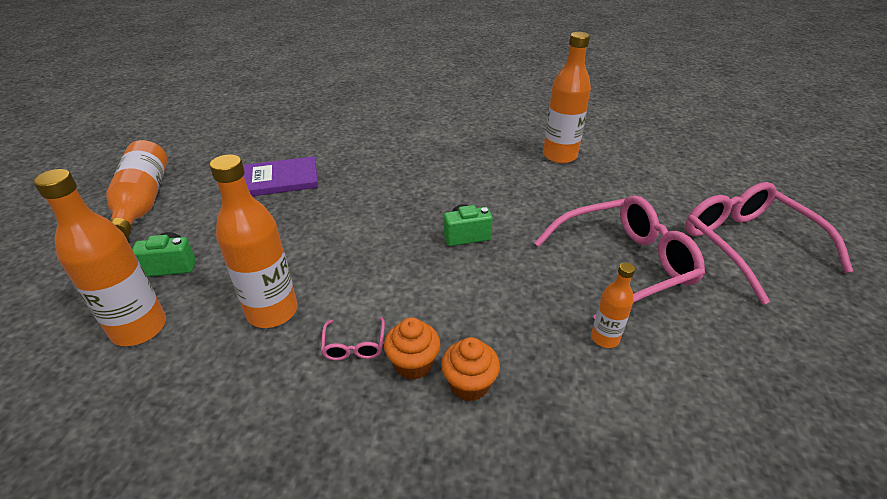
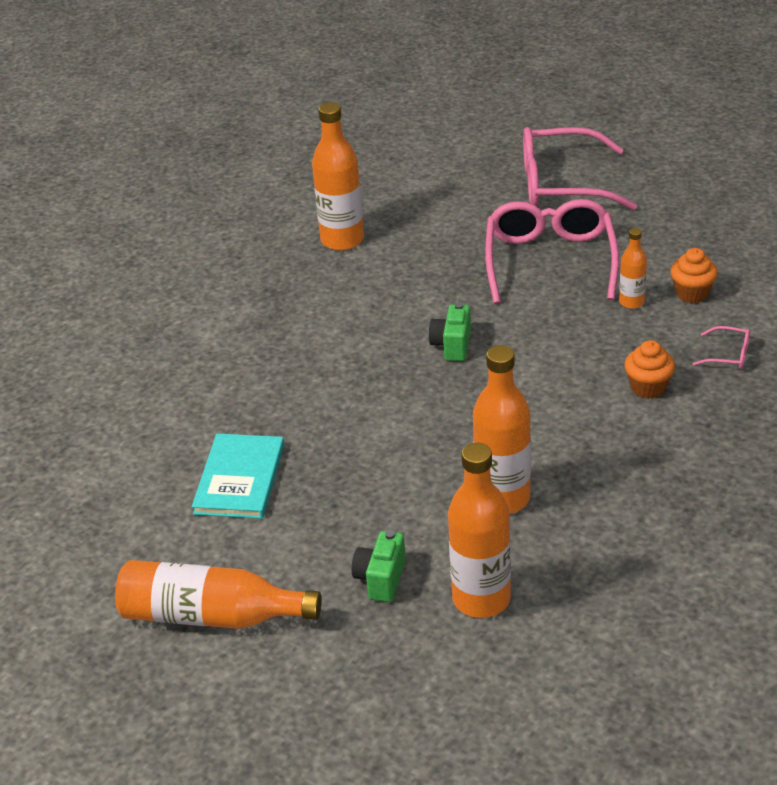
camera: 65 degrees left, 0 degrees up
purple book [243,156,318,196] -> turquoise book [192,434,284,519]
pink glasses [321,317,385,361] -> pink glasses moved to [693,326,750,369]
orange cupcake [384,317,440,380] -> orange cupcake moved to [670,248,718,303]

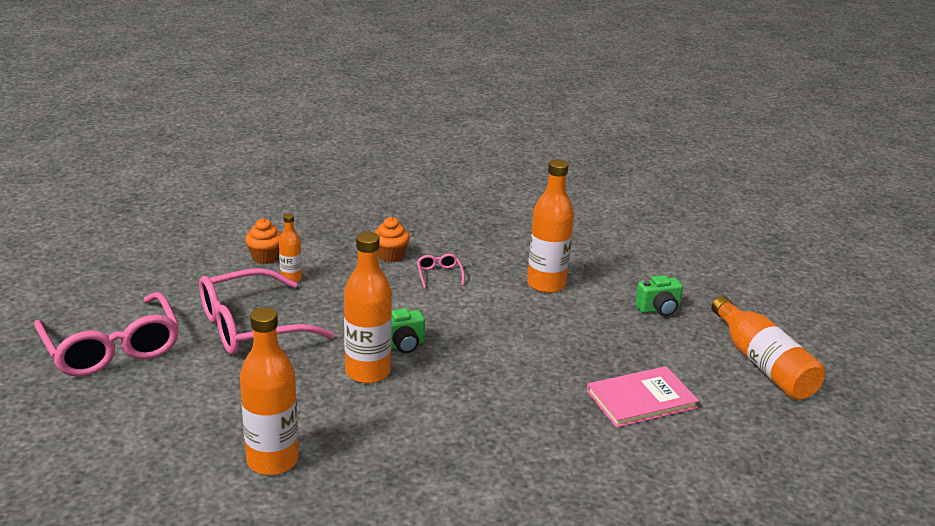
camera: 125 degrees left, 10 degrees down
turquoise book [192,434,284,519] -> pink book [587,366,699,428]
orange bottle [448,443,511,618] -> orange bottle moved to [344,232,392,383]
pink glasses [693,326,750,369] -> pink glasses moved to [417,254,464,288]

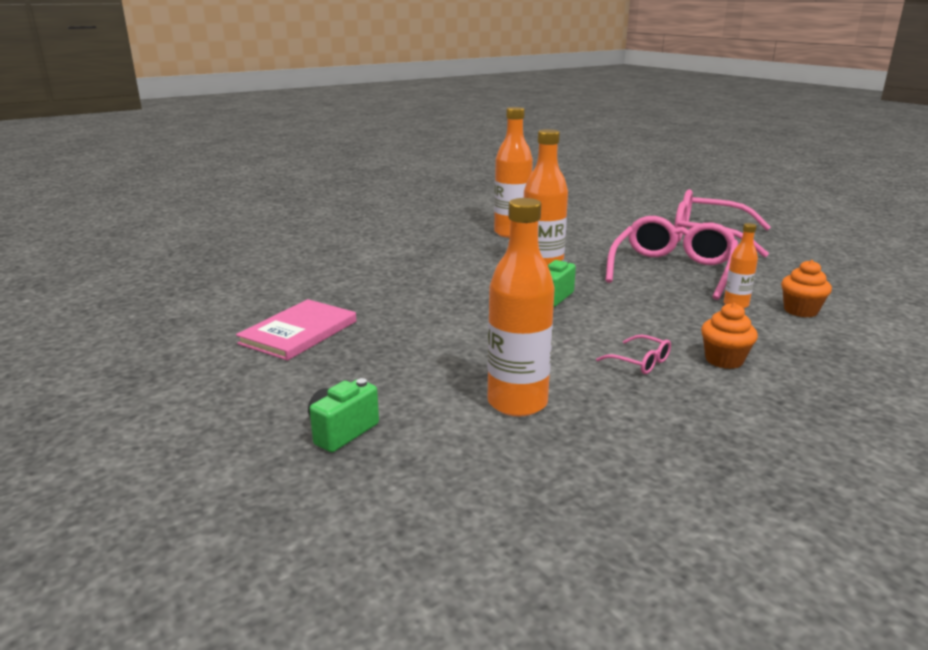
camera: 145 degrees right, 5 degrees down
orange bottle [711,296,825,400] -> none

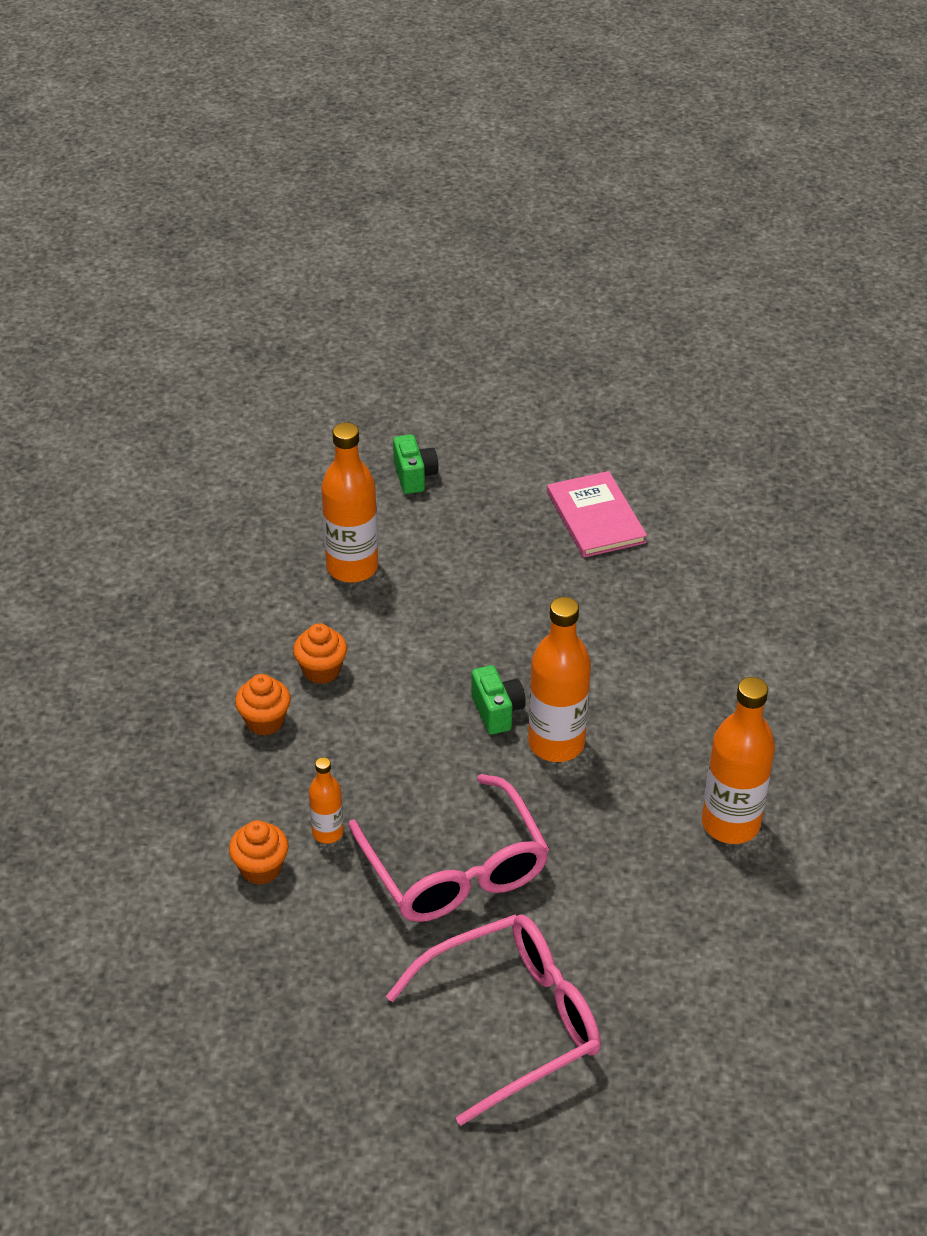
camera: 130 degrees right, 20 degrees up
pink glasses [596,335,671,374] -> orange cupcake [293,623,347,684]

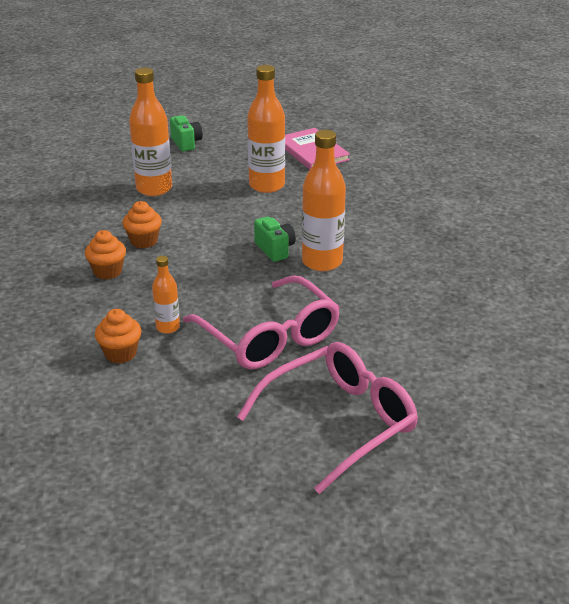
camera: 10 degrees left, 10 degrees down
orange bottle [702,677,775,844] -> orange bottle moved to [247,65,285,193]

